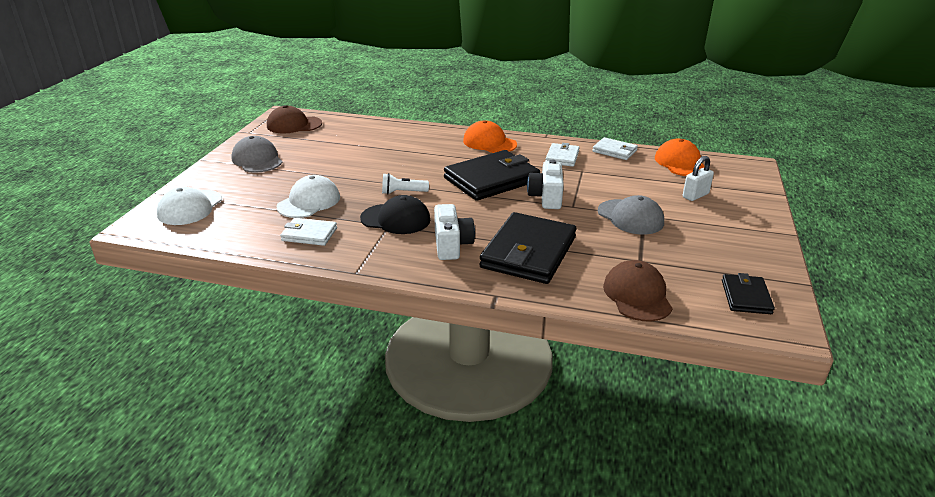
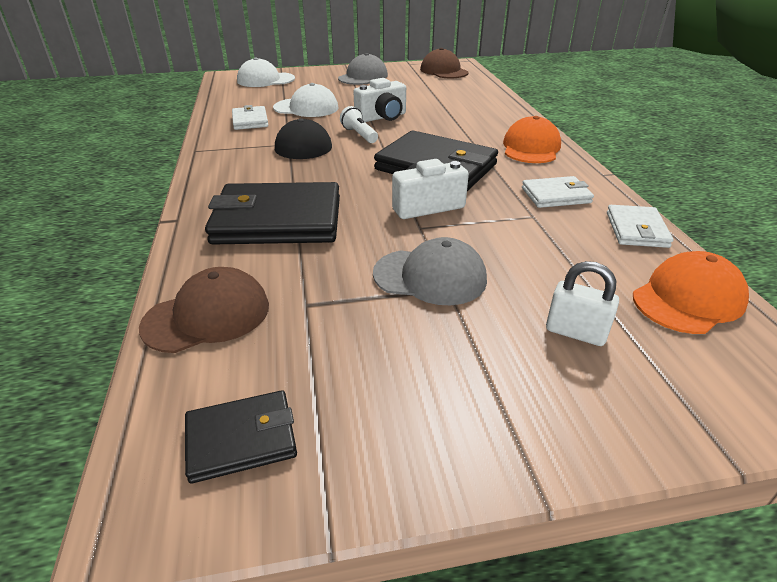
camera: 65 degrees right, 5 degrees up
white camera [434,204,475,260] -> white camera moved to [353,78,406,122]
grey cap [598,195,664,234] -> grey cap turned 105 degrees counterclockwise [373,237,487,305]

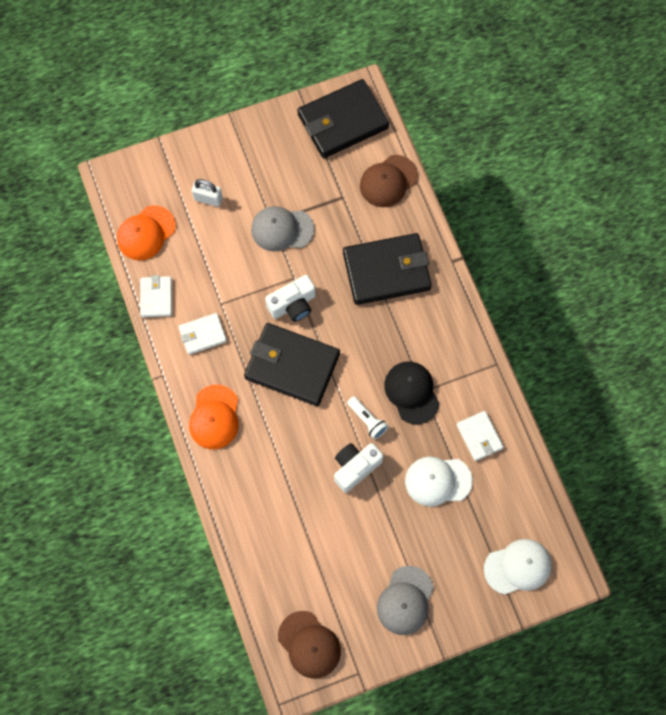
camera: 170 degrees right, 35 degrees up
black wallet [185,390,297,484] -> black wallet [298,79,389,158], size x1.94

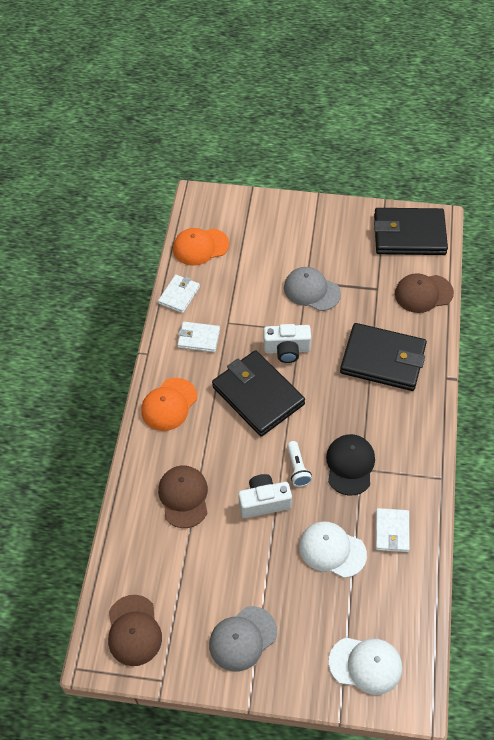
camera: 30 degrees right, 15 degrees down
white padlock [192,179,223,207] -> none
none -> brown cap [158,465,208,528]

